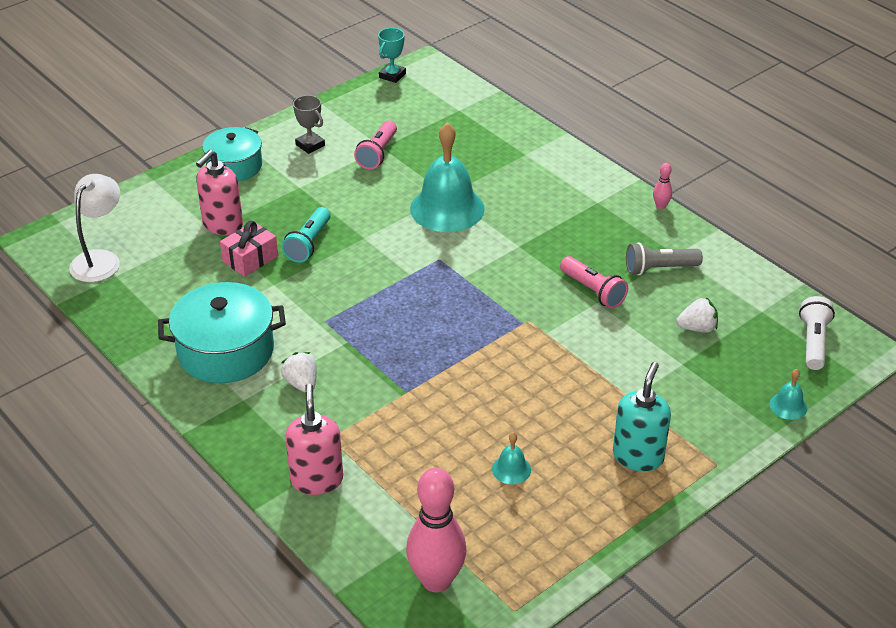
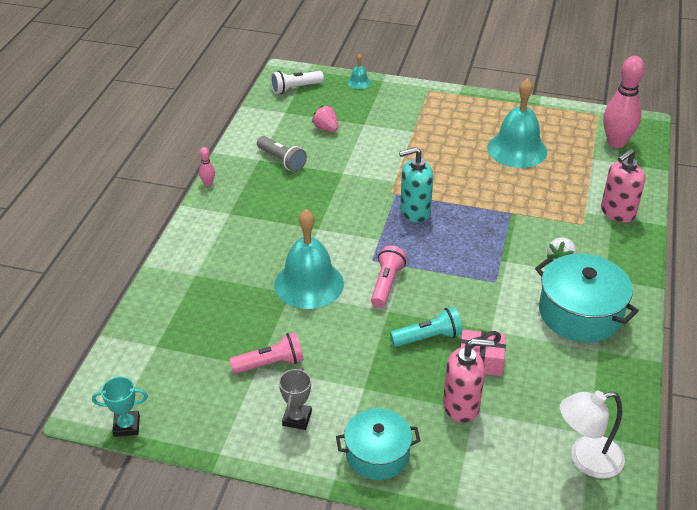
camera: 125 degrees left, 0 degrees up
turquoise bell [492,432,531,484] -> turquoise bell [487,78,547,168], size x2.32
pink flashlight [560,256,628,309] -> pink flashlight moved to [371,246,407,308]
turquoise soap dispenser [613,362,671,471] -> turquoise soap dispenser moved to [399,147,433,222]
white strawberry [676,297,718,333] -> pink strawberry [312,105,339,132]

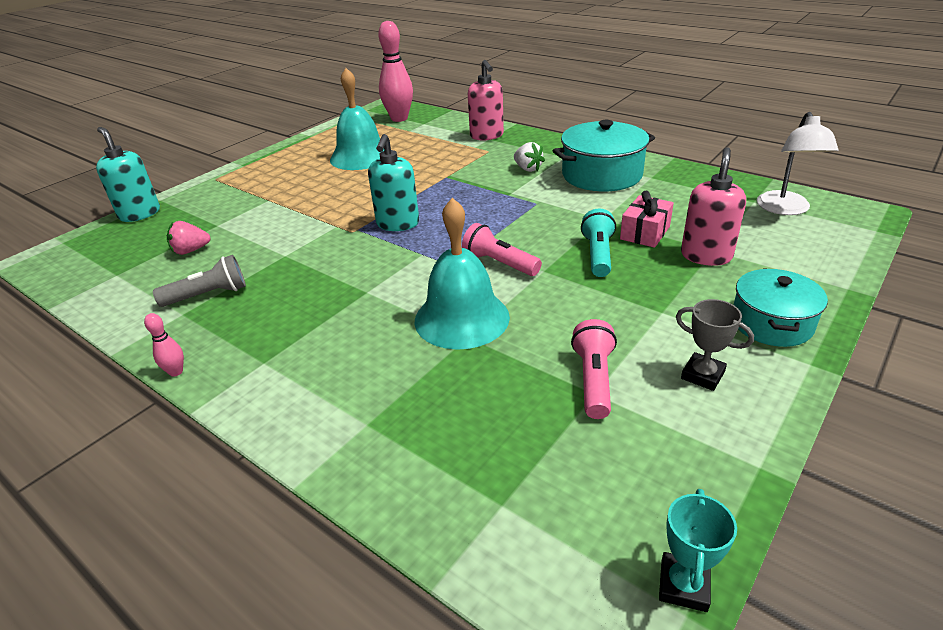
camera: 65 degrees left, 5 degrees down
white flashlight [271,71,324,94] -> none
turquoise bell [347,54,371,89] -> turquoise soap dispenser [96,127,160,222]

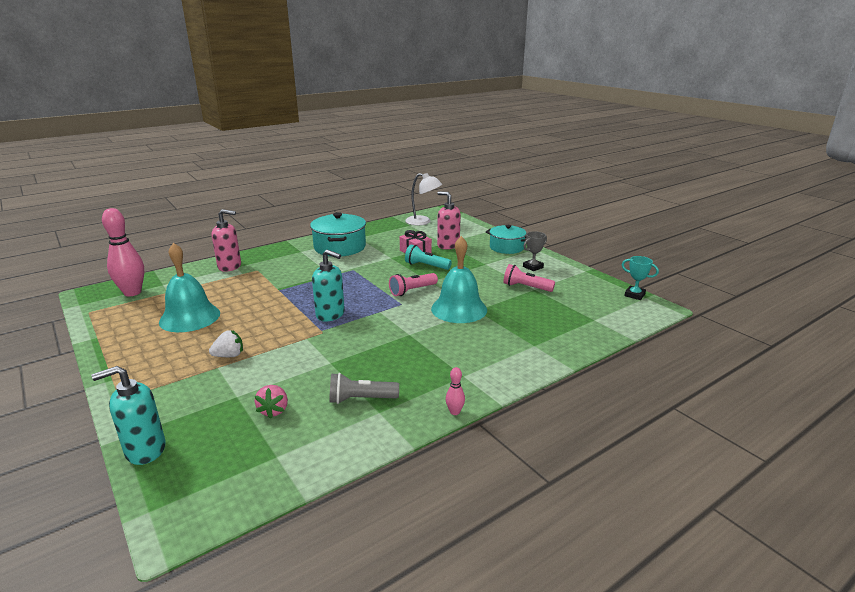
camera: 75 degrees left, 10 degrees down
grey flashlight [153,255,246,307] -> grey flashlight turned 90 degrees counterclockwise [329,373,399,404]
white strawberry [514,142,545,172] -> white strawberry moved to [209,330,243,357]

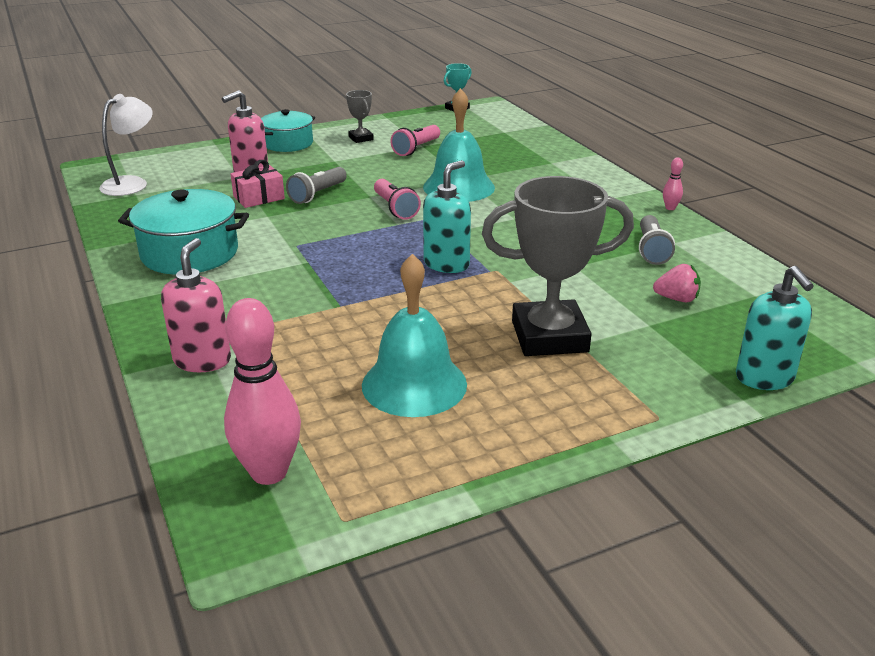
camera: 80 degrees left, 5 degrees up
white strawberry [209,330,243,357] -> grey trophy [482,176,634,356]
turquoise flashlight [405,245,452,270] -> grey flashlight [286,167,347,204]

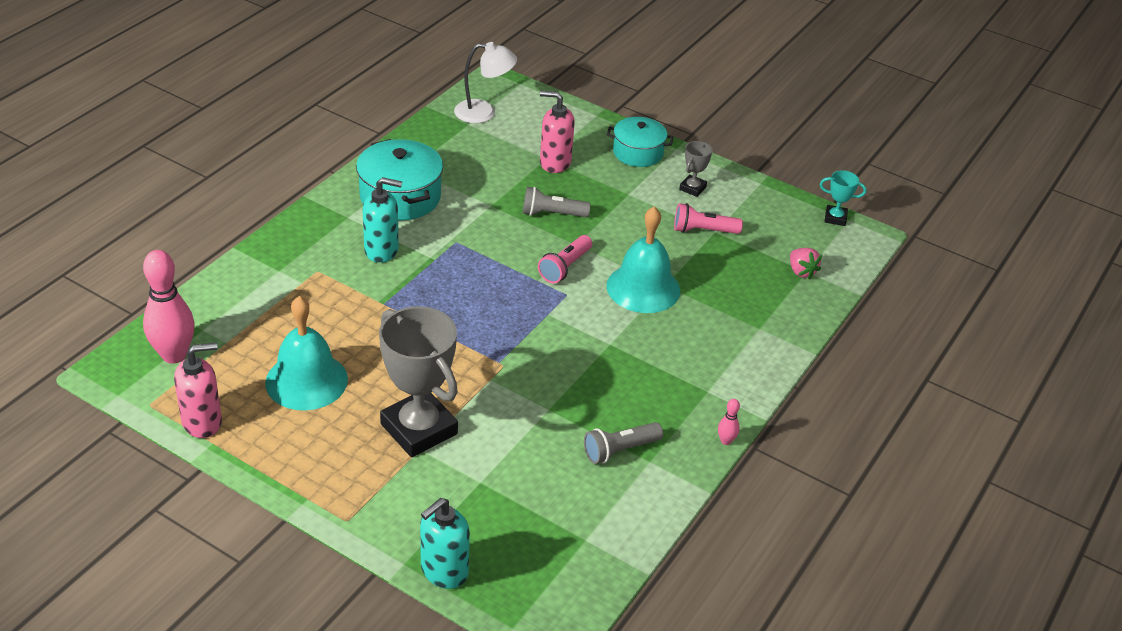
camera: 55 degrees right, 10 degrees up
pink soap dispenser [161,238,231,372] -> pink soap dispenser moved to [174,343,222,438]
pink gift [231,160,285,208] -> none
turquoise soap dispenser [423,160,471,273] -> turquoise soap dispenser moved to [362,177,402,263]
pink strawberry [653,264,701,302] -> pink strawberry moved to [790,248,822,279]

